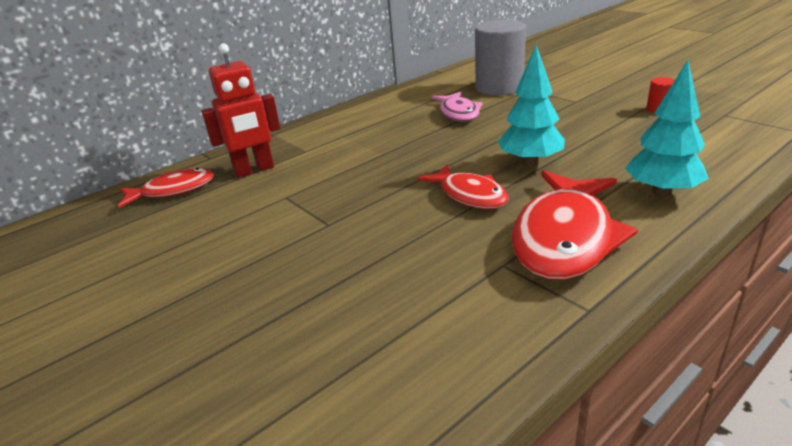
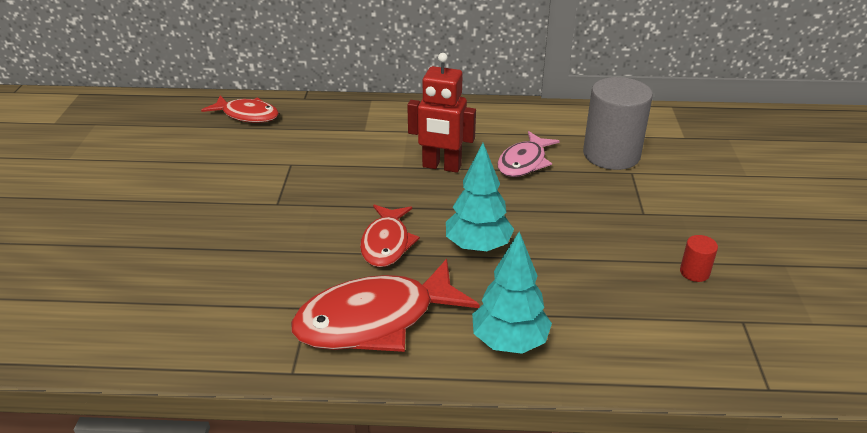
camera: 40 degrees right, 5 degrees up
red robot [202,43,280,178] -> red robot moved to [407,53,476,173]

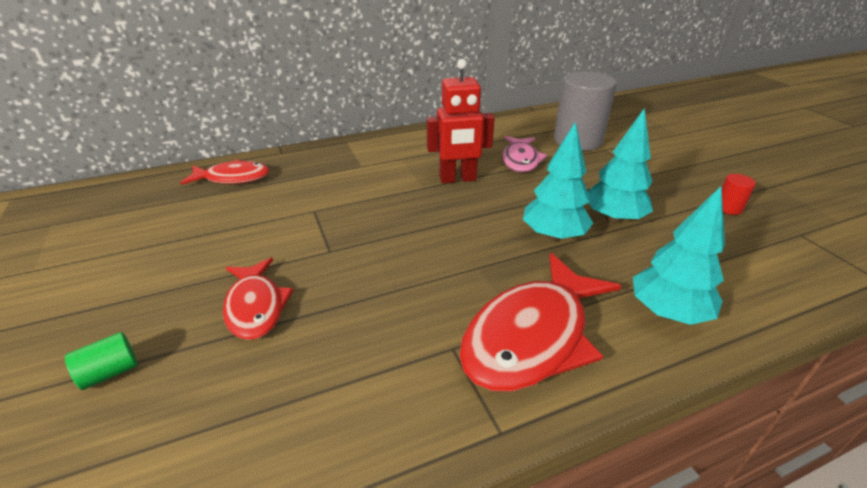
camera: 25 degrees left, 0 degrees up
red fish [360,204,420,267] -> red fish moved to [223,258,294,340]
none -> green cylinder [65,332,138,390]
none -> turquoise tree [588,108,653,223]

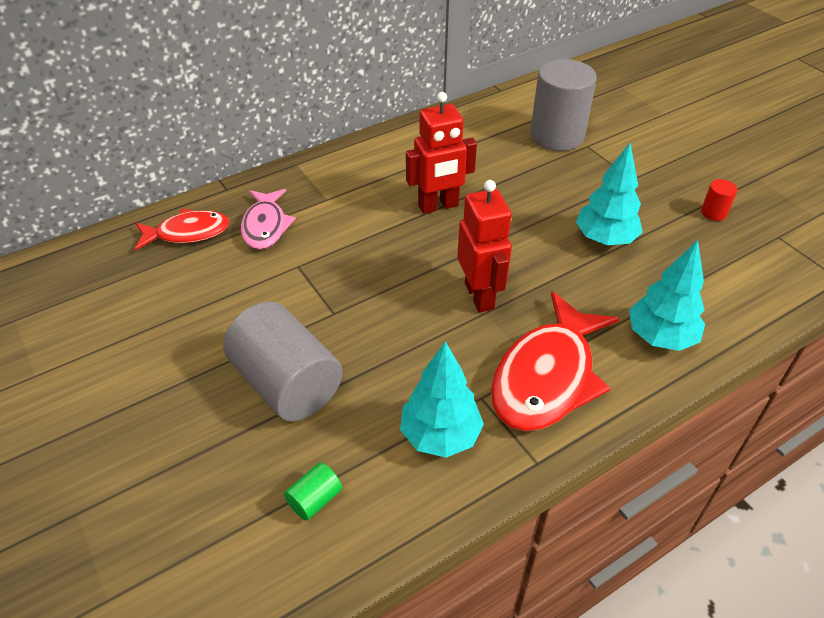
camera: 10 degrees left, 10 degrees up
green cylinder [65,332,138,390] -> green cylinder moved to [284,462,342,521]
red fish [223,258,294,340] -> grey cylinder [223,302,343,421]
pink fish [502,136,547,173] -> pink fish moved to [241,189,296,250]
turquoise tree [523,121,593,241] -> turquoise tree moved to [400,341,484,458]
none -> red robot [457,180,512,313]

